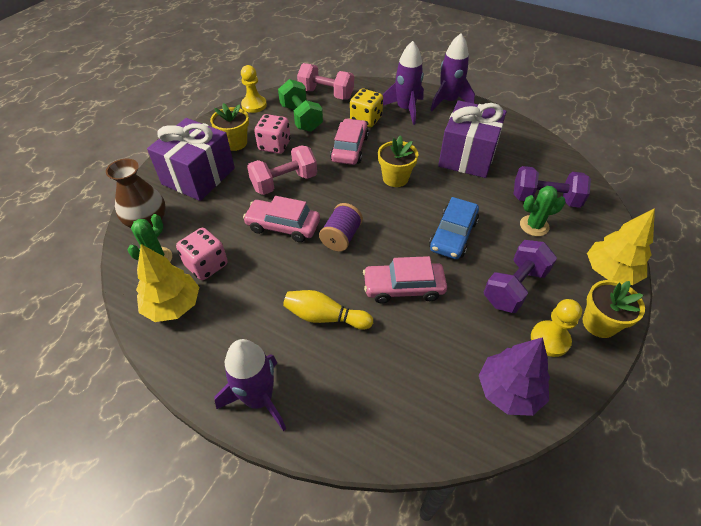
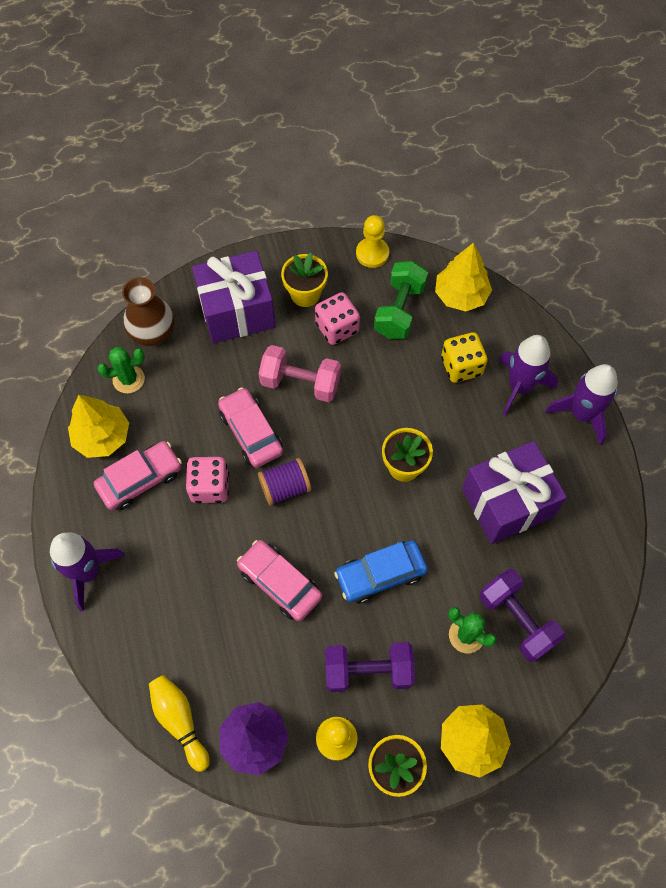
camera: 45 degrees right, 15 degrees up
pink dice [176,228,228,280] -> pink dice moved to [186,457,229,503]
yellow bowling pin [283,290,373,330] -> yellow bowling pin moved to [149,675,210,772]
pink dumbbell [297,63,354,100] -> yellow tree [435,243,492,311]
pink car [330,118,369,165] -> pink car moved to [94,441,182,510]

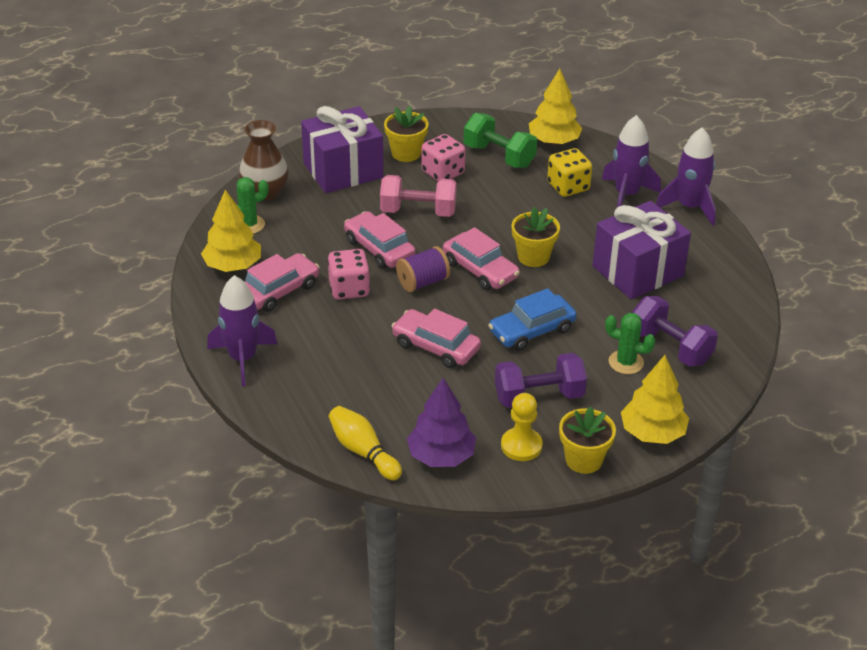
camera: 10 degrees left, 25 degrees down
yellow pawn [356,215,389,268] -> none
green dumbbell [374,261,428,339] -> green dumbbell turned 60 degrees counterclockwise [464,113,537,168]
none -> pink car [443,227,520,290]

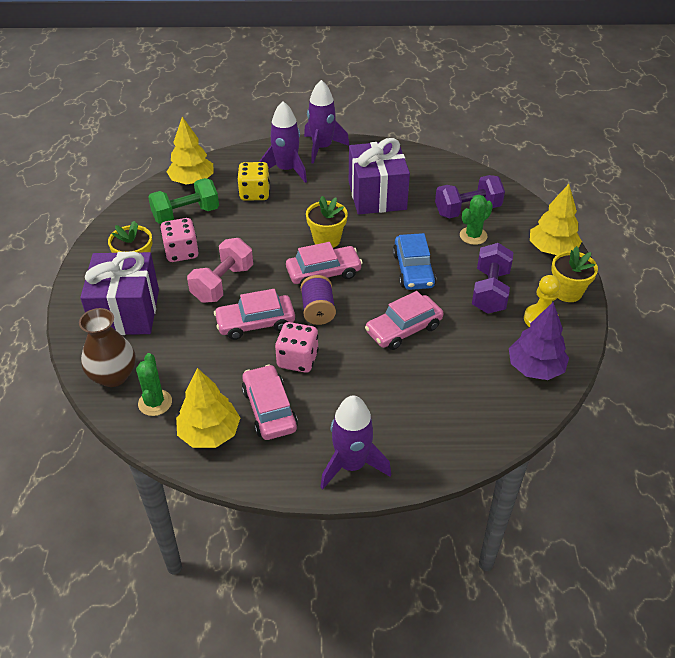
camera: 65 degrees left, 5 degrees up
yellow bowling pin [329,406,402,480] -> none

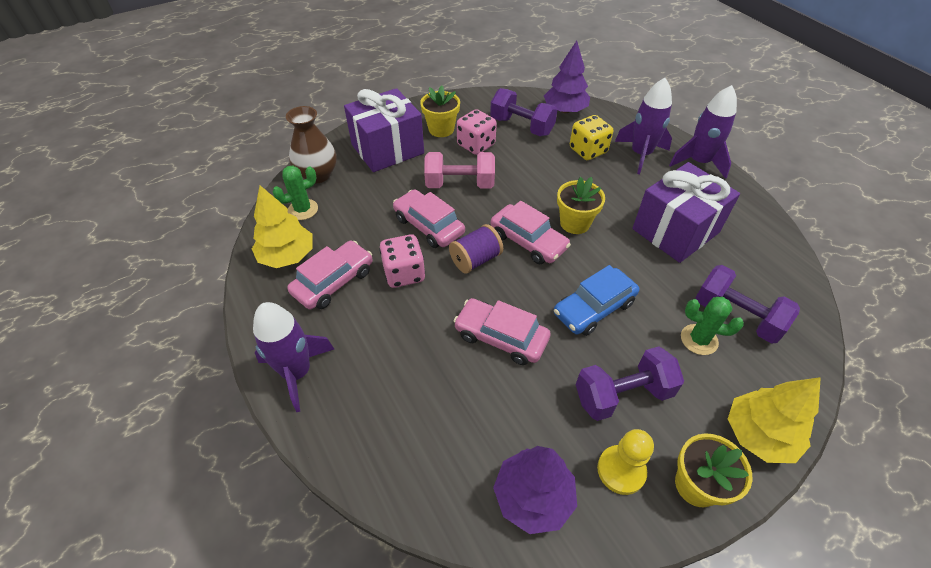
camera: 60 degrees right, 5 degrees up
green dumbbell [148,178,219,224] -> purple dumbbell [490,88,557,136]
yellow tree [167,117,214,185] -> purple tree [544,41,590,113]

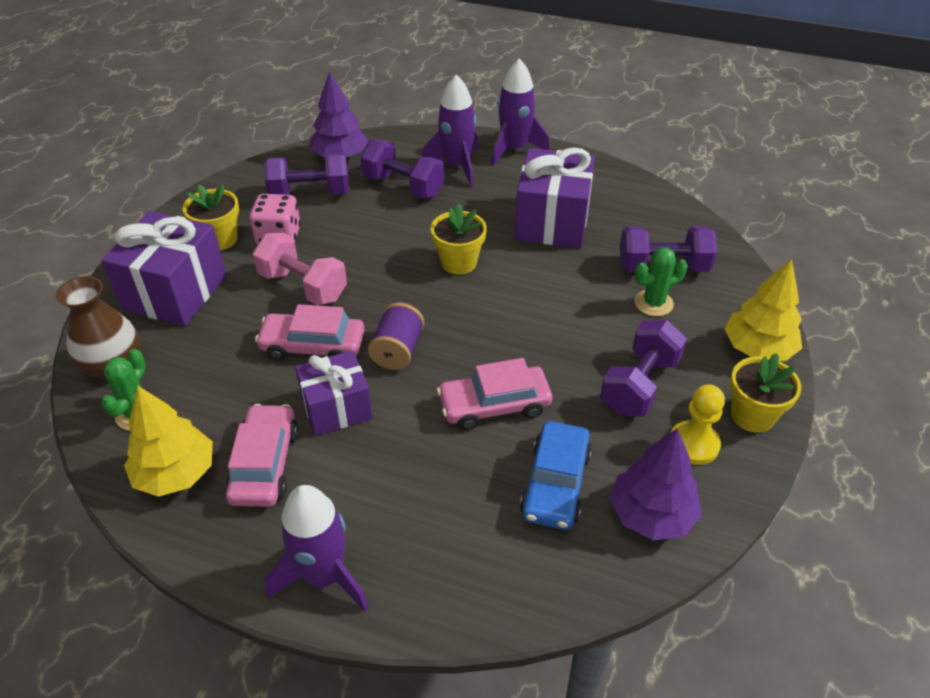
camera: 40 degrees left, 5 degrees down
pink dice [379,234,425,288] -> purple gift [295,350,372,436]
pink dumbbell [424,152,495,189] -> pink dumbbell turned 75 degrees clockwise [253,232,347,305]
pink car [491,201,571,264] -> none
blue car [554,265,639,336] -> blue car moved to [520,421,592,530]
yellow dice [570,115,613,160] -> purple dumbbell [360,139,444,198]

